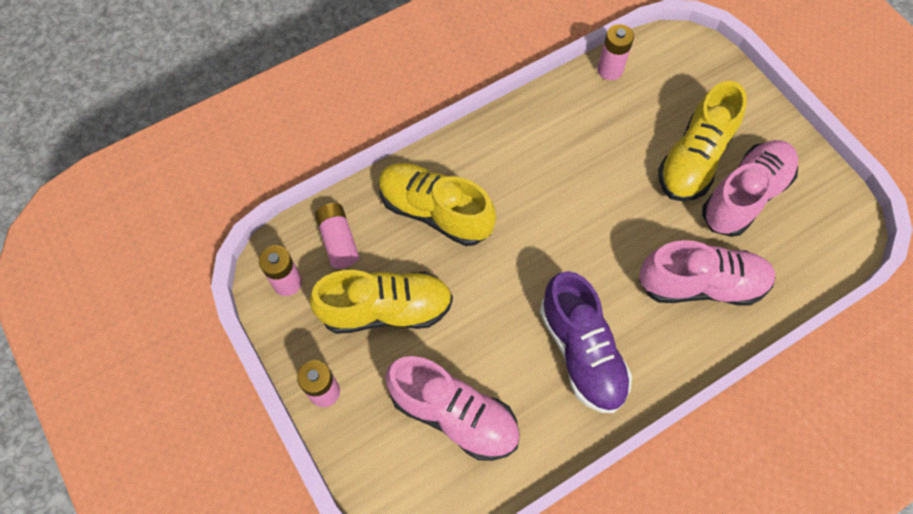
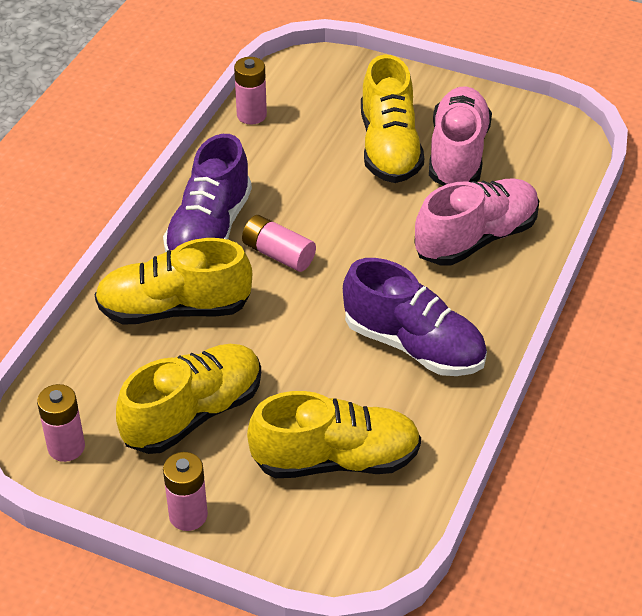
camera: 35 degrees left, 20 degrees down
pink battery [315,203,359,269] -> pink battery moved to [242,215,316,272]
pink shoe [385,356,520,461] -> yellow shoe [247,391,421,478]
none -> purple shoe [163,134,252,252]

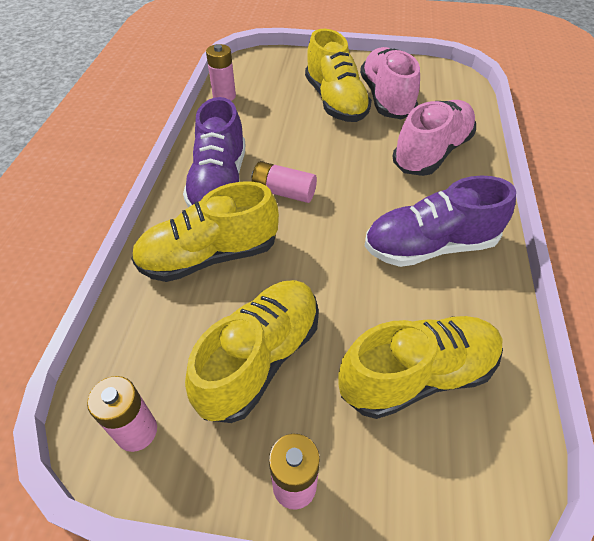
camera: 15 degrees left, 5 degrees up
purple shoe [343,258,487,376] -> purple shoe turned 150 degrees clockwise [364,176,516,267]

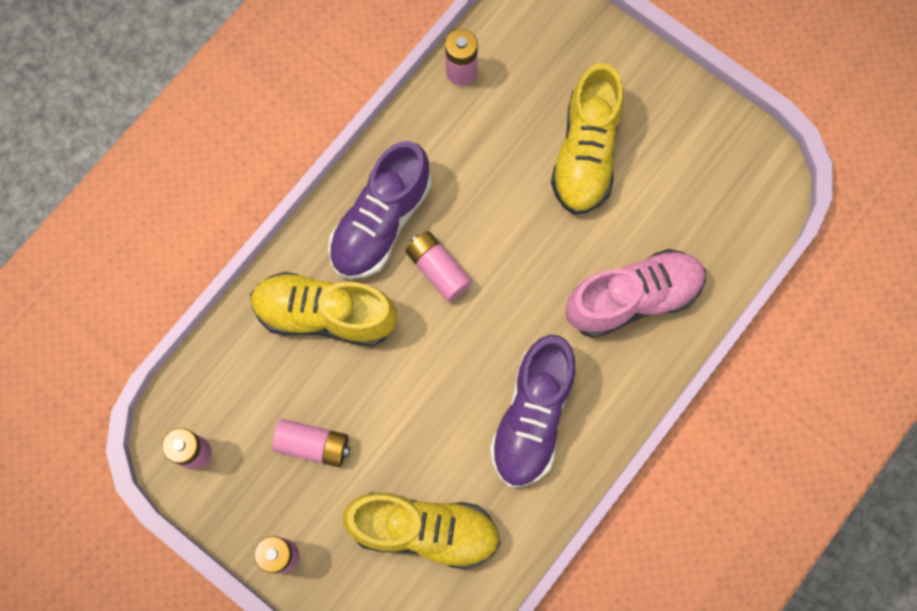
camera: 30 degrees right, 25 degrees up
yellow shoe [185,280,319,423] -> pink battery [272,419,350,467]
pink shoe [360,47,420,119] -> none
purple shoe [364,176,516,267] -> purple shoe turned 90 degrees counterclockwise [490,335,576,487]

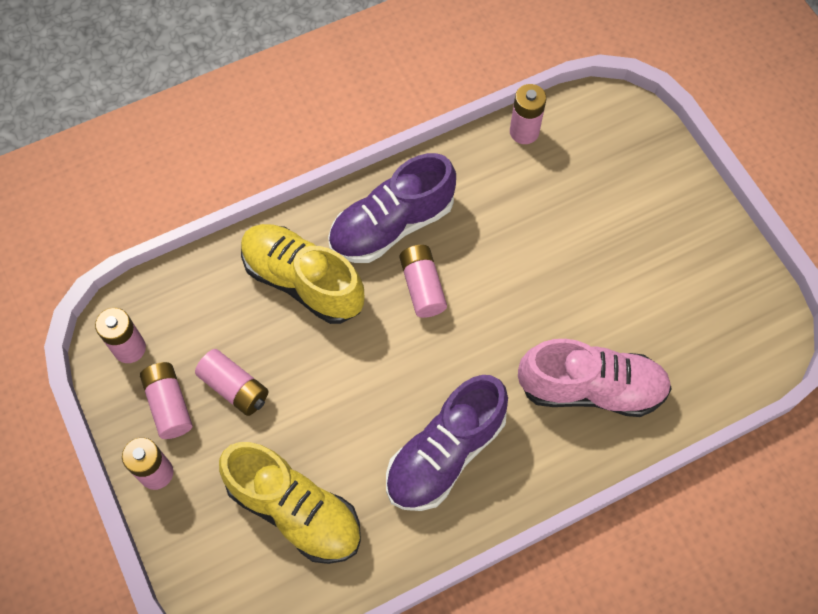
camera: 25 degrees right, 10 degrees down
yellow shoe [551,63,624,215] -> none
none -> pink battery [140,362,193,439]

